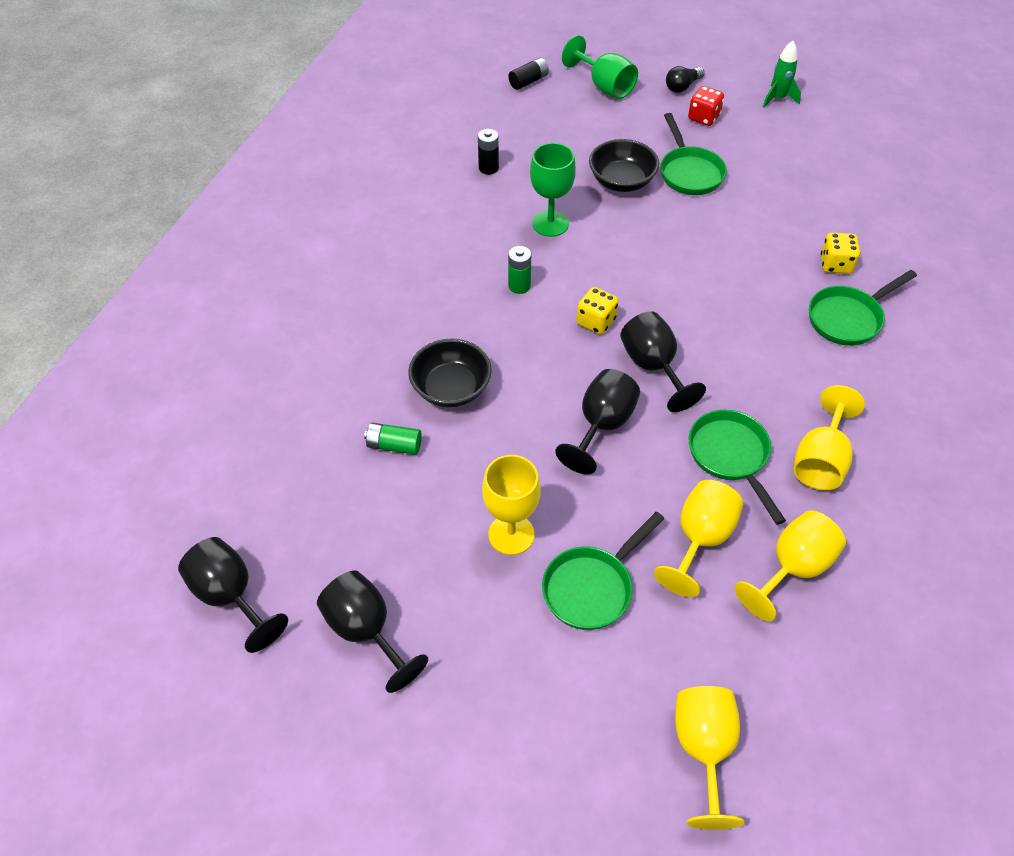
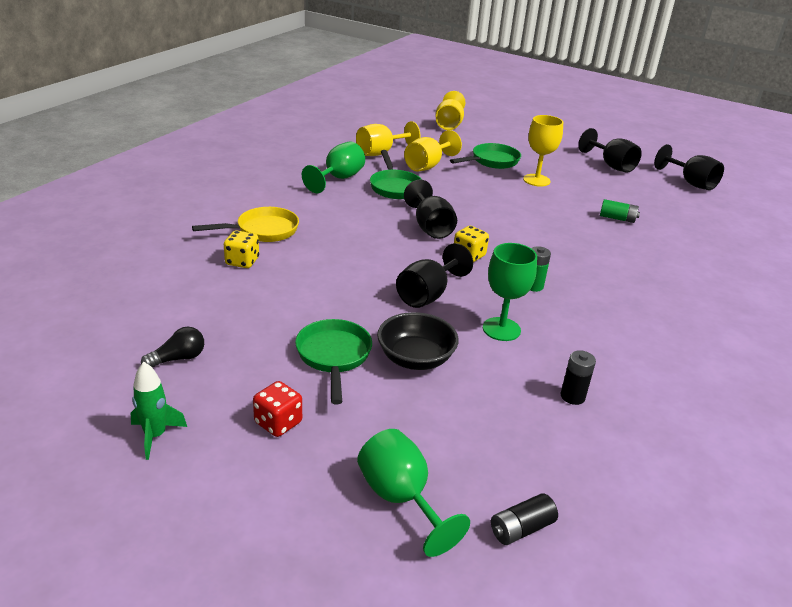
camera: 175 degrees left, 20 degrees down
black bowl [408,339,492,407] -> none
black goblet [555,369,640,474] -> black goblet moved to [396,243,473,308]
black light bulb [666,66,705,93] -> black light bulb moved to [141,327,204,367]
yellow goblet [794,385,865,490] -> green goblet [302,141,365,193]
green pan [809,270,917,346] -> yellow pan [192,207,299,242]

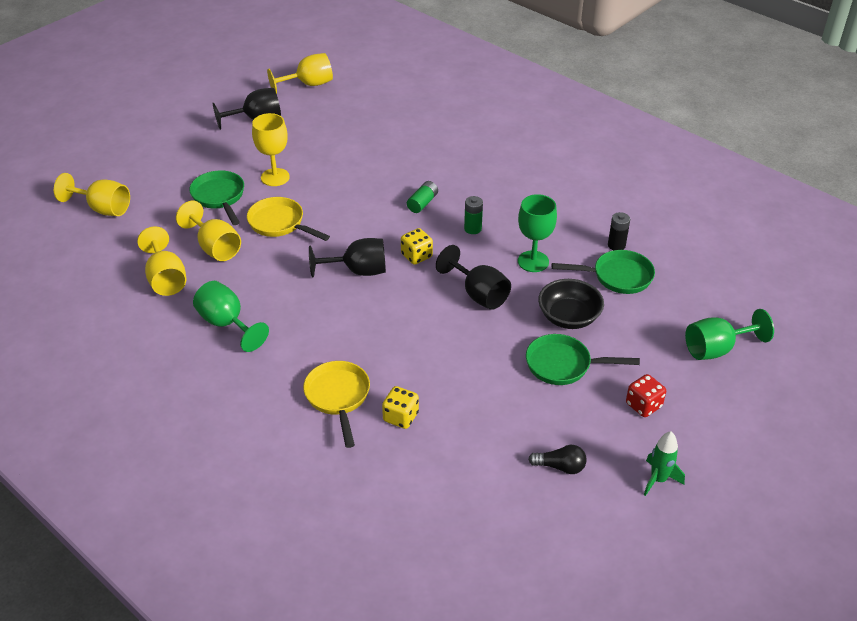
camera: 75 degrees left, 10 degrees up
black light bulb [141,327,204,367] -> black light bulb turned 120 degrees clockwise [528,445,586,474]
green pan [370,150,422,199] -> green pan moved to [552,250,655,294]
black battery [491,493,558,545] -> none
green battery [600,199,640,223] -> green battery moved to [407,181,438,213]
black goblet [654,144,724,190] -> yellow goblet [267,53,333,94]
none -> yellow pan [247,197,330,241]

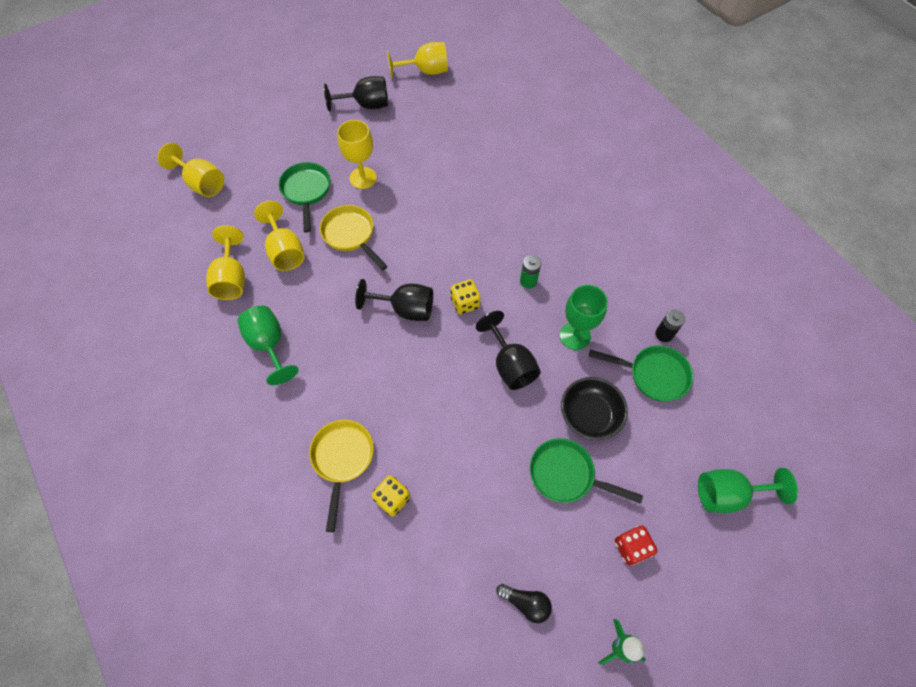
camera: 15 degrees right, 20 degrees up
green battery [407,181,438,213] -> none

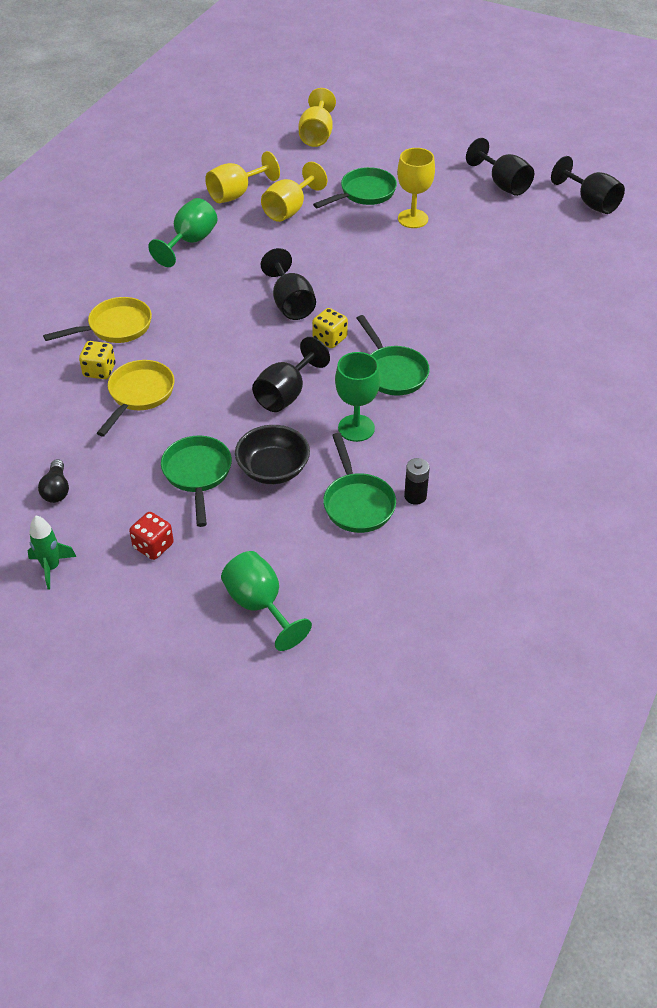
camera: 60 degrees right, 15 degrees down
yellow pan [320,205,388,271] -> yellow pan moved to [97,360,175,437]
yellow goblet [387,42,448,78] -> black goblet [551,156,625,214]
green battery [520,255,541,289] -> green pan [357,315,430,395]

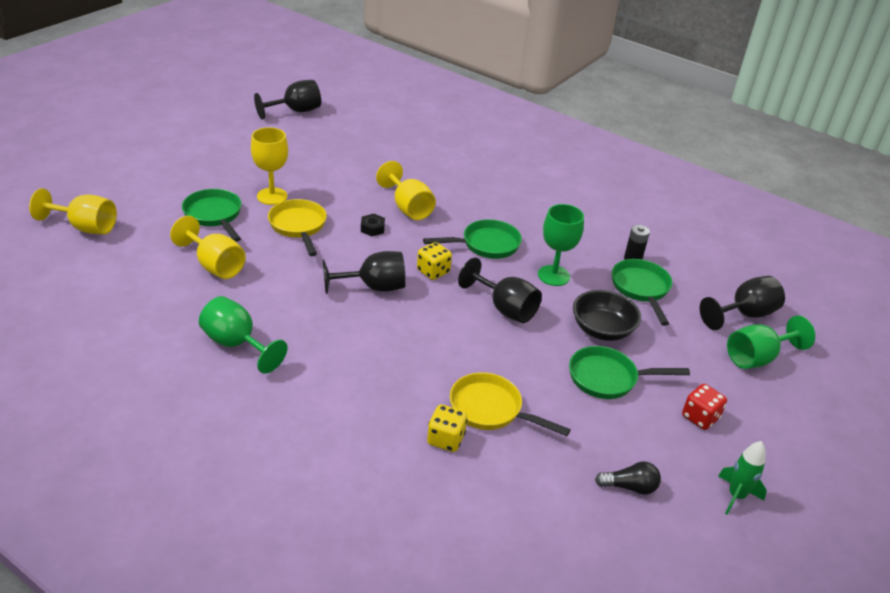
camera: 85 degrees left, 10 degrees down
yellow pan [43,297,152,343] -> yellow pan moved to [268,199,327,256]
yellow goblet [205,151,280,203] -> yellow goblet moved to [376,161,436,220]
green pan [323,433,396,533] -> green pan turned 90 degrees counterclockwise [612,259,672,326]
black goblet [466,138,534,196] -> black goblet moved to [700,276,785,330]
none -> black nut [361,214,385,236]

